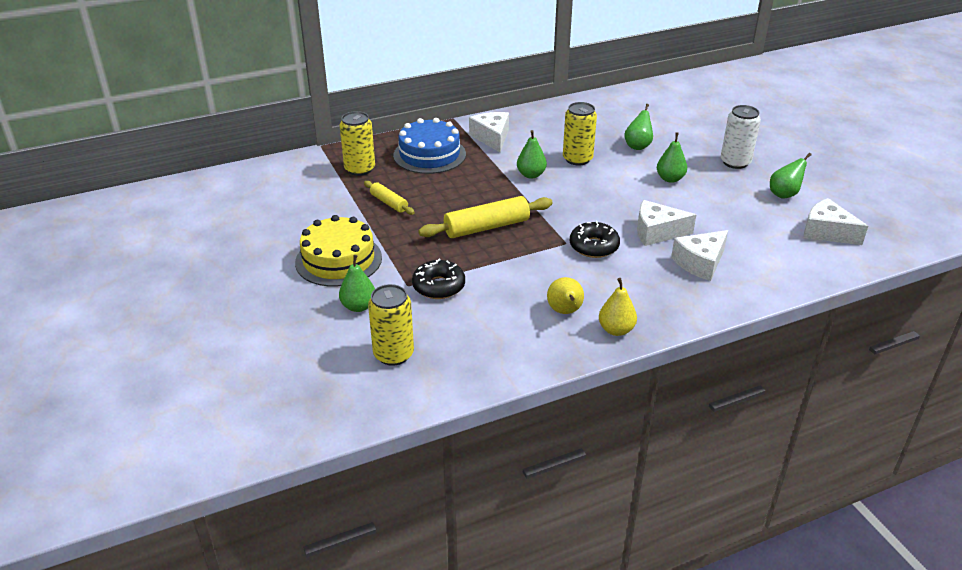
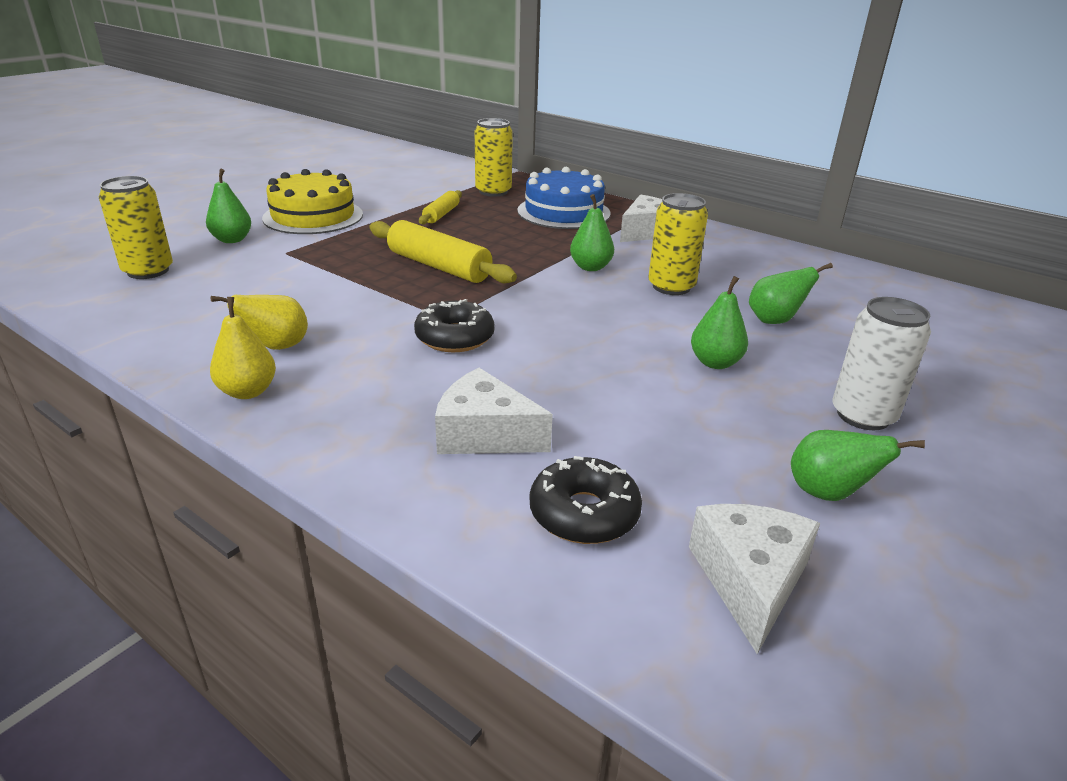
camera: 60 degrees right, 5 degrees down
black donut [412,259,465,299] -> black donut moved to [530,456,642,544]
white cheese [637,200,696,246] -> none

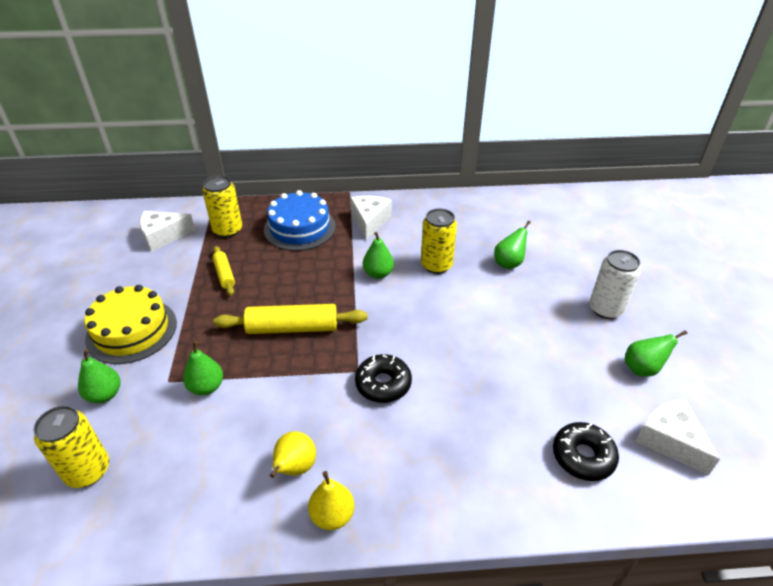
camera: 40 degrees left, 10 degrees up
white cheese [435,368,553,454] -> white cheese moved to [140,211,195,252]
green pear [691,276,748,369] -> green pear moved to [183,341,223,395]

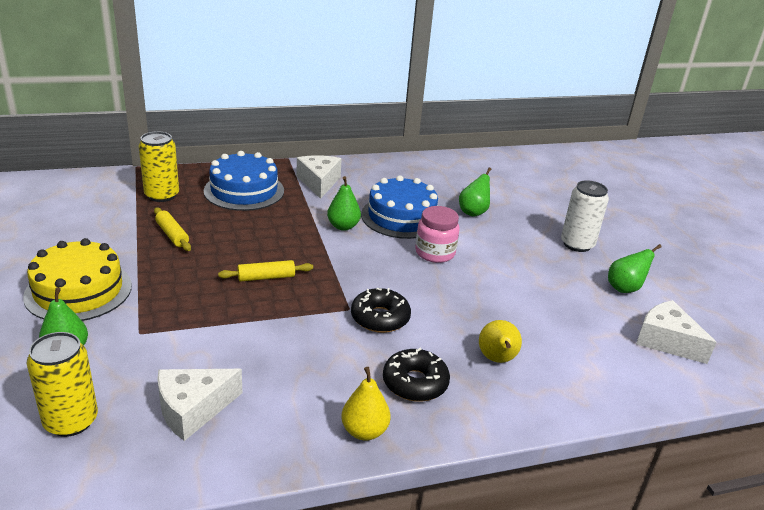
camera: 15 degrees left, 10 degrees down
white cheese [140,211,195,252] -> white cheese moved to [157,369,243,441]
green pear [183,341,223,395] -> none
yellow rolling pin [214,304,368,334] -> yellow rolling pin [218,260,313,282], size x0.57
yellow pear [270,431,316,478] -> yellow pear moved to [479,320,522,363]
yellow can [421,208,457,274] -> blue cake [361,175,438,239]
black donut [553,422,619,481] -> black donut moved to [383,348,450,401]
none -> pink jar [415,206,460,263]

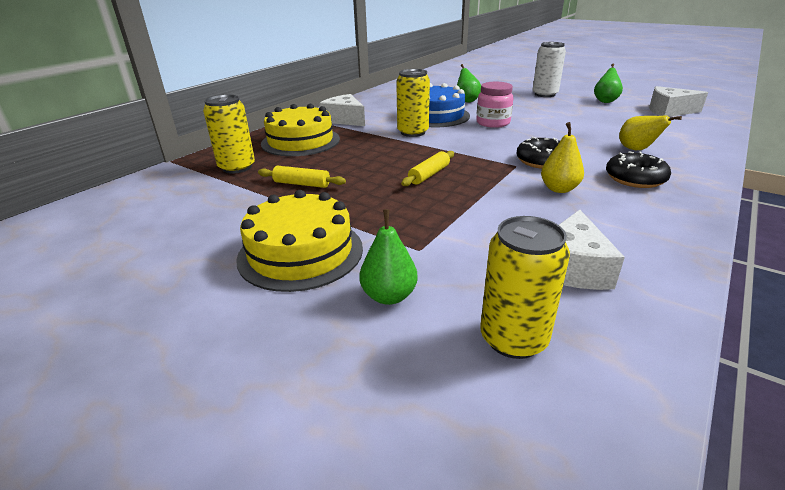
camera: 35 degrees left, 0 degrees up
blue cake [204,151,284,211] -> yellow cake [261,104,340,156]
green pear [327,176,361,231] -> yellow can [396,69,430,137]
yellow pear [341,367,391,441] -> yellow pear moved to [541,122,584,193]

